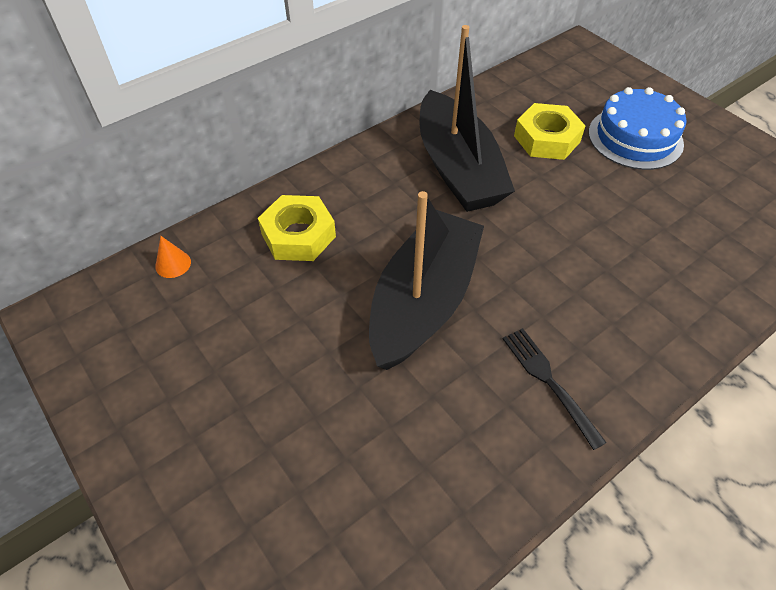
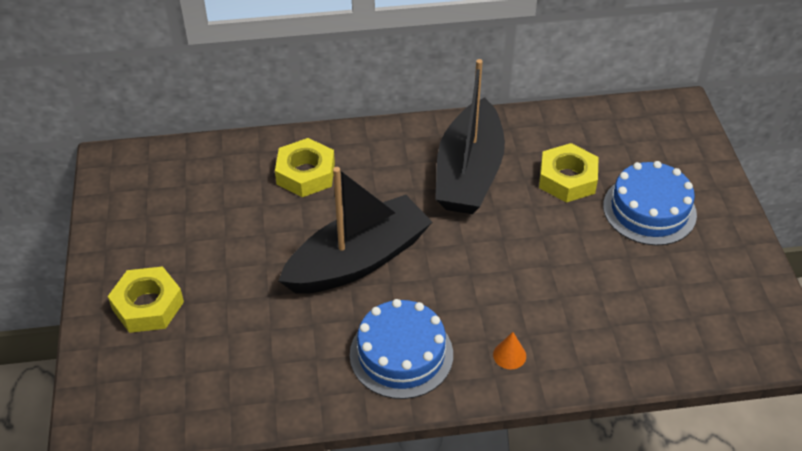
camera: 30 degrees right, 5 degrees down
orange cone [155,236,191,278] -> orange cone moved to [493,332,526,370]
black fork [503,328,607,450] -> blue cake [350,299,453,399]
none -> yellow nut [108,266,184,333]

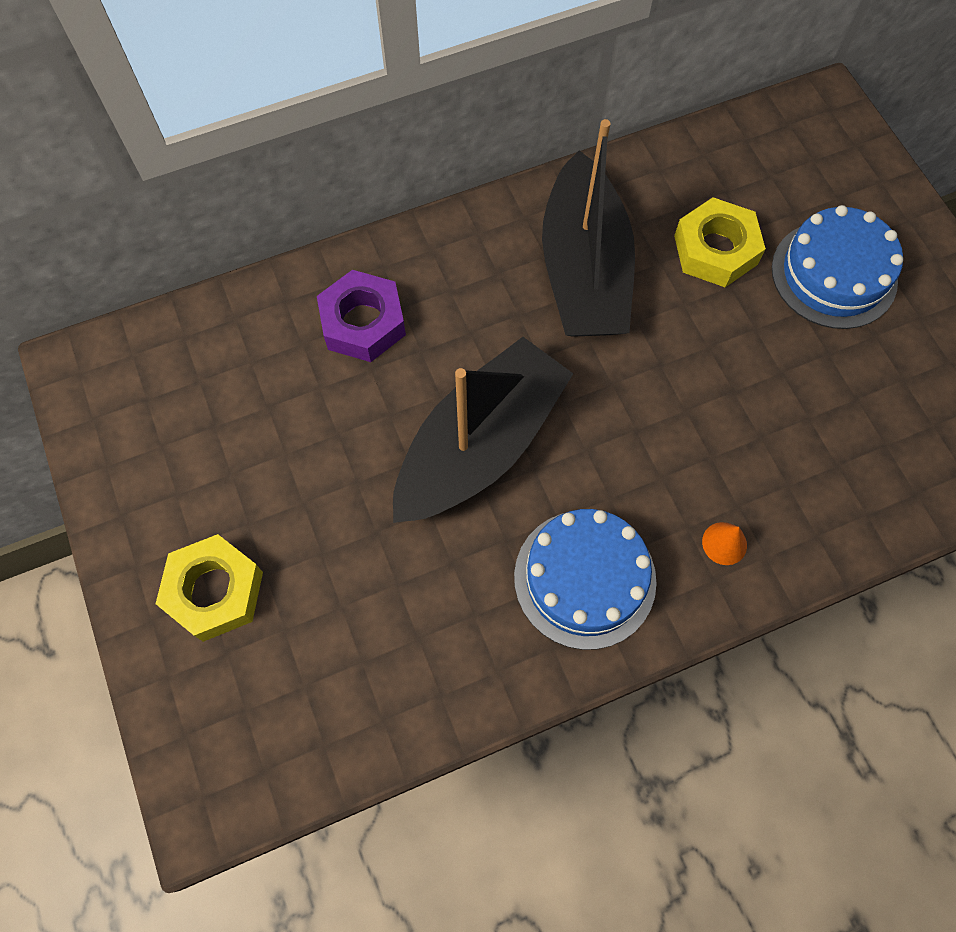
camera: 15 degrees left, 20 degrees up
yellow nut [275,138,335,197] -> purple nut [317,270,406,362]

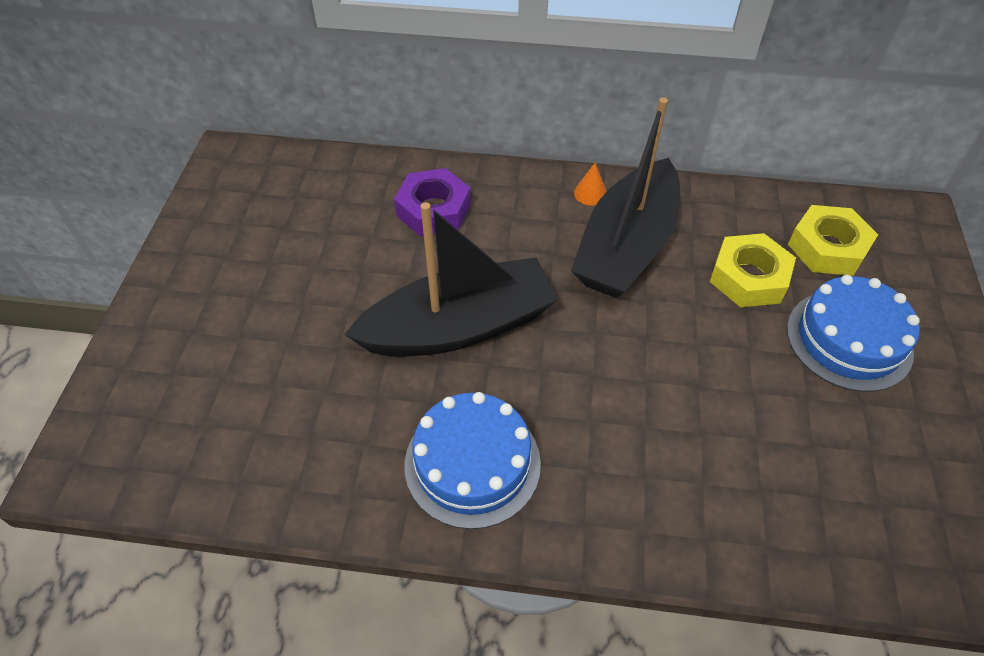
camera: 30 degrees right, 15 degrees down
yellow nut [156,534,263,642] -> yellow nut moved to [788,205,878,276]
orange cone [702,522,747,565] -> orange cone moved to [574,163,607,206]

